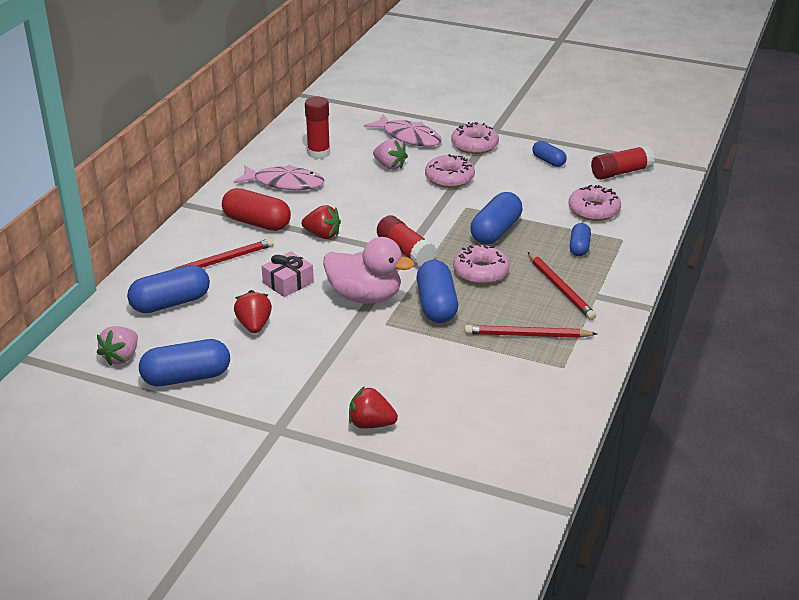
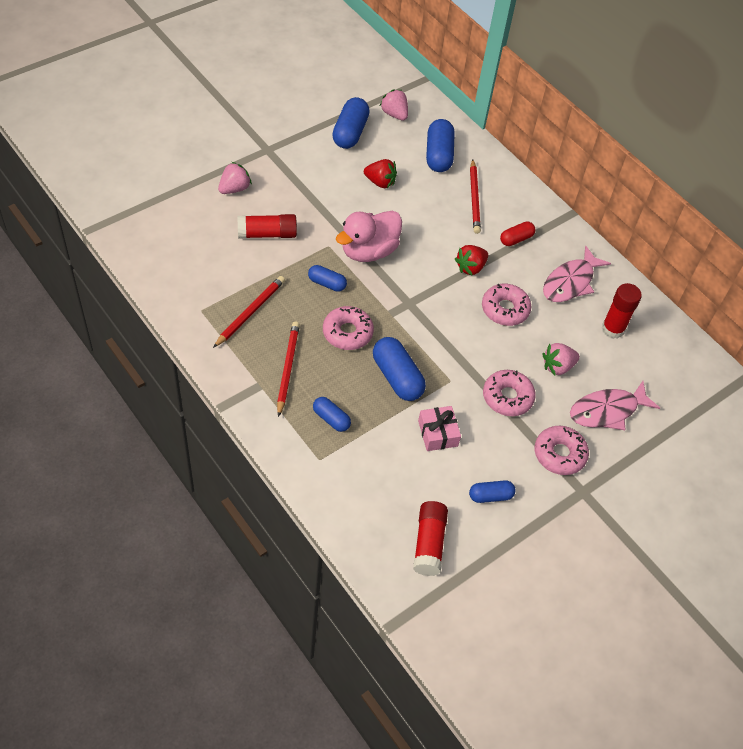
camera: 115 degrees right, 20 degrees up
red capsule [222,188,291,231] -> red capsule [500,222,535,246], size x0.59
pink gift [262,251,314,297] -> pink gift moved to [418,406,461,451]
red strawberry [349,386,398,428] -> pink strawberry [218,162,252,194]
red glue stick [377,215,436,266] -> red glue stick moved to [237,214,297,238]
blue capsule [417,260,458,323] -> blue capsule [308,265,347,292], size x0.59
red pencil [528,252,596,320] -> red pencil turned 90 degrees clockwise [277,322,300,417]
pink donut [569,185,621,221] -> pink donut moved to [482,284,531,326]

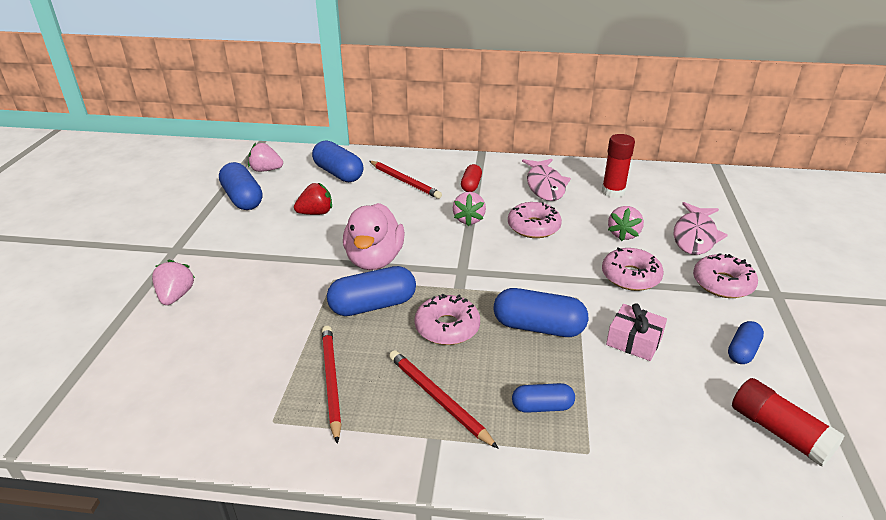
camera: 40 degrees left, 20 degrees down
red glue stick [237,214,297,238] -> none
blue capsule [308,265,347,292] -> blue capsule [327,266,416,316], size x1.70
red strawberry [455,245,488,276] -> pink strawberry [453,192,486,226]

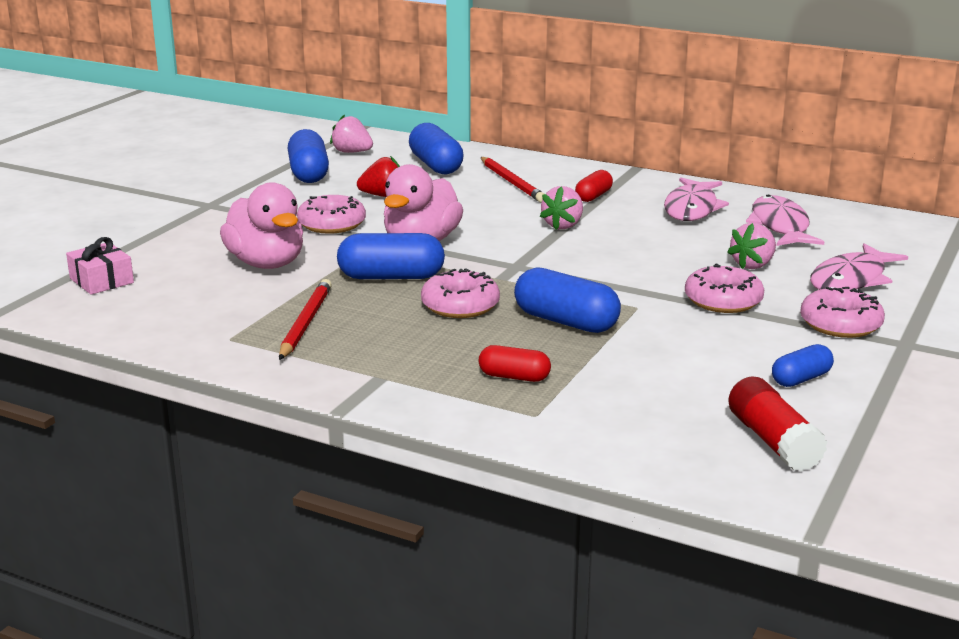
camera: 20 degrees right, 10 degrees down
pink strawberry [152,260,195,305] -> none
red pencil [389,350,499,449] -> none
pink donut [508,202,562,238] -> pink donut moved to [297,195,366,234]
blue capsule [512,383,575,413] -> red capsule [479,345,551,382]
red glue stick [602,134,635,198] -> pink fish [746,194,824,246]
pink gift [606,303,667,361] -> pink gift moved to [66,237,134,295]
none -> pink duck [220,182,303,269]

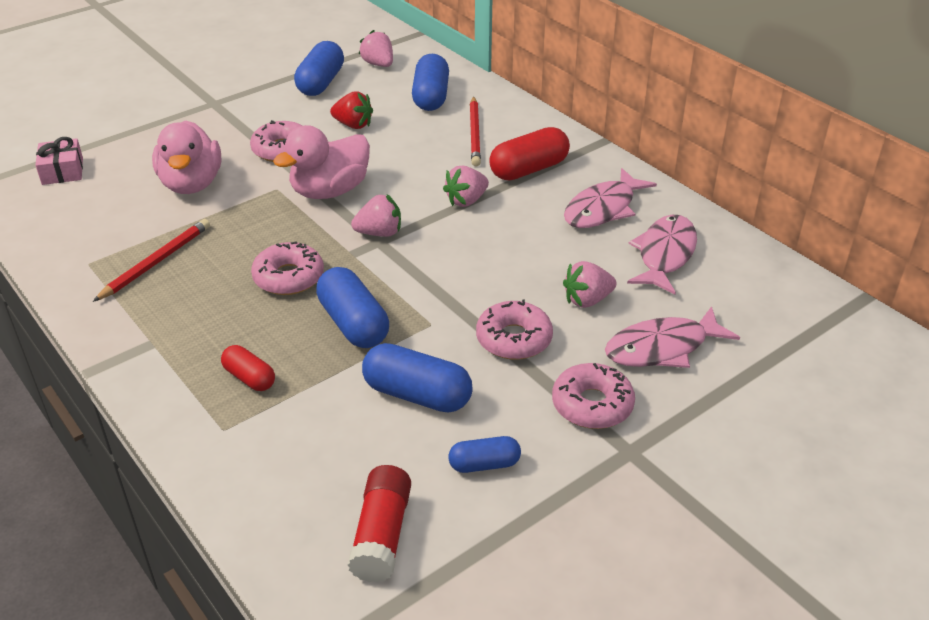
camera: 25 degrees right, 15 degrees up
blue capsule [337,233,445,279] -> blue capsule moved to [362,343,473,412]
red capsule [575,170,613,202] -> red capsule [489,127,570,180], size x1.70
none -> pink strawberry [351,194,401,237]

